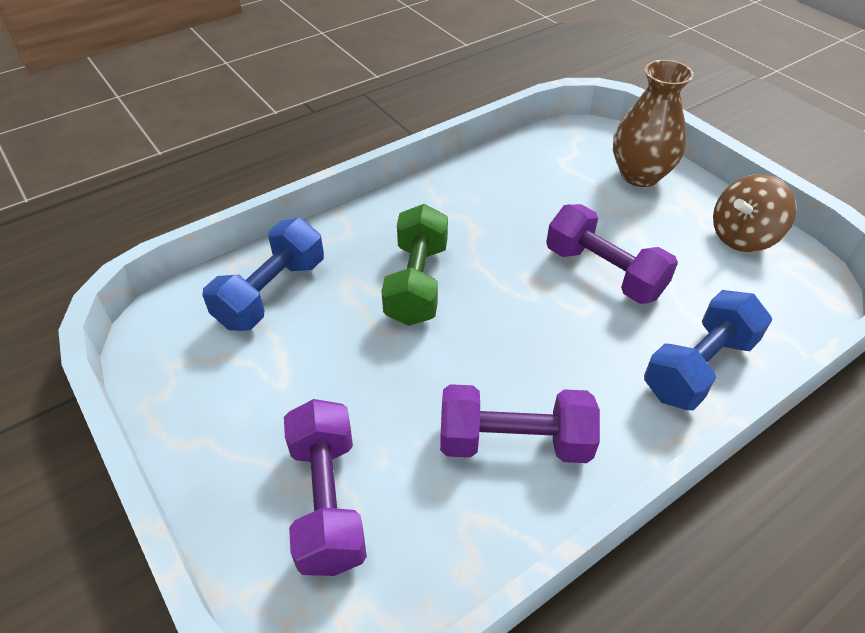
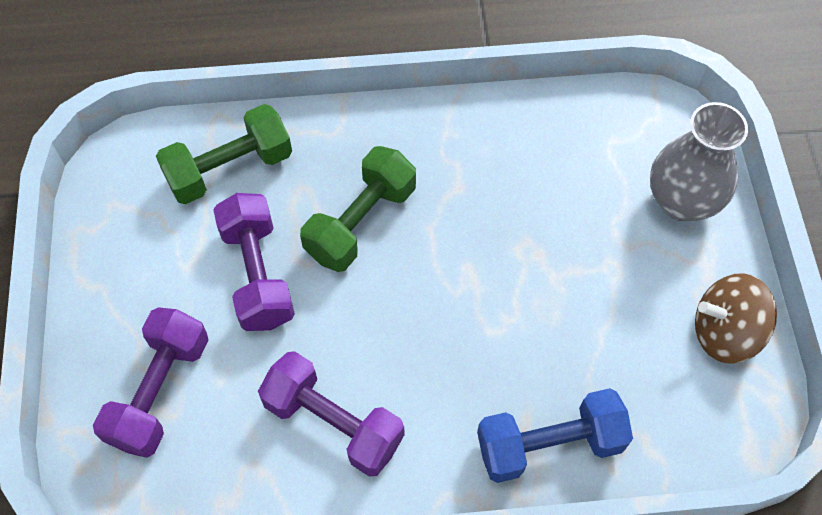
camera: 30 degrees right, 15 degrees up
blue dumbbell [202,218,324,331] -> green dumbbell [156,104,292,204]
purple dumbbell [546,204,678,304] -> purple dumbbell moved to [213,193,295,331]
brown vase [613,60,694,187] -> grey vase [650,102,748,221]

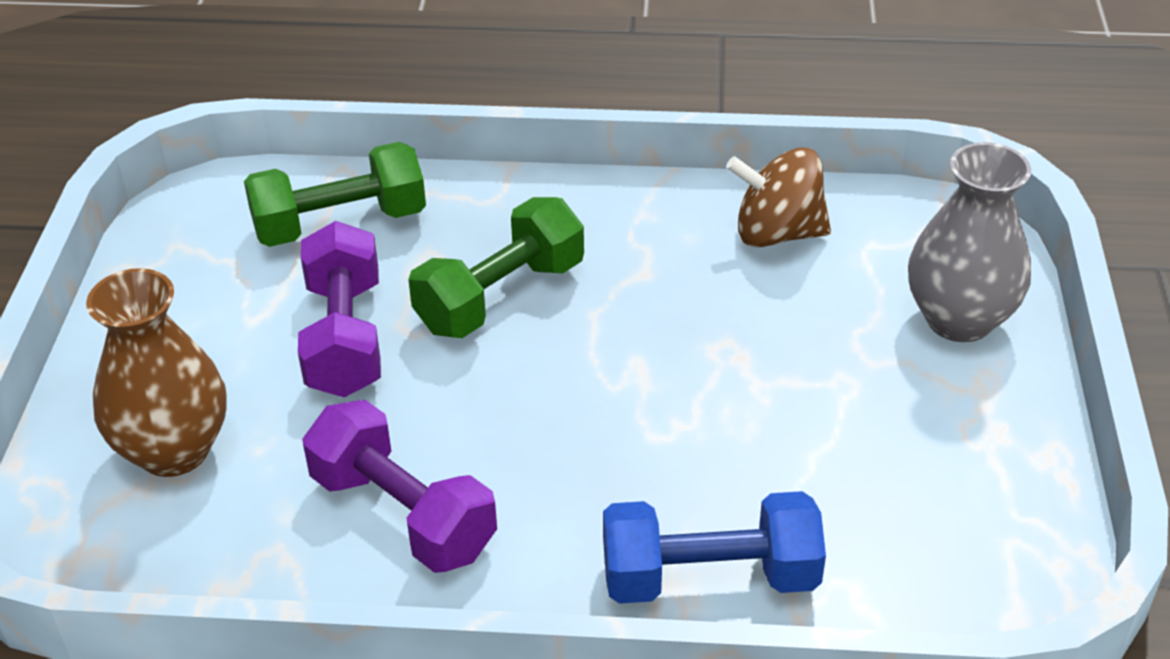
camera: 10 degrees right, 20 degrees down
purple dumbbell [93,307,208,458] -> brown vase [86,268,227,477]
brown spinning top [695,273,777,364] -> brown spinning top moved to [726,148,831,248]

